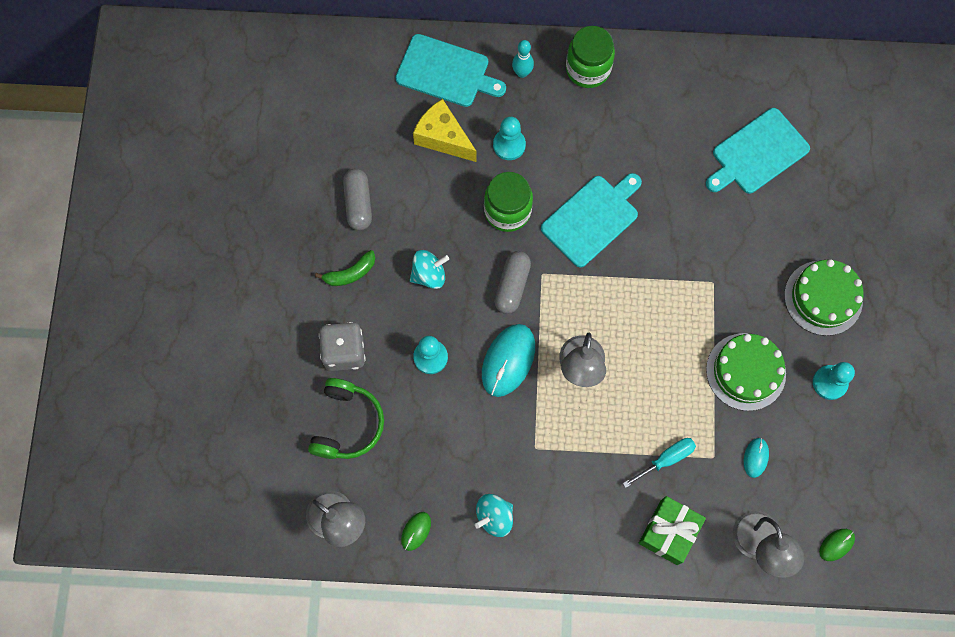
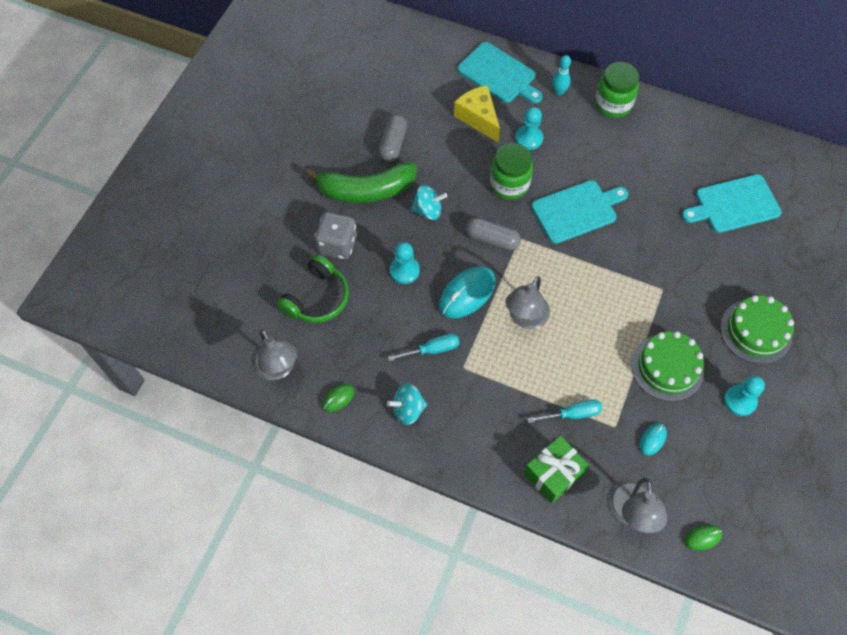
camera: 20 degrees right, 10 degrees down
green banana [315,250,376,286] -> green banana [306,162,416,203], size x2.06
grey capsule [494,251,531,314] -> grey capsule turned 75 degrees clockwise [466,218,521,251]
none -> turquoise screwdriver [388,333,460,361]

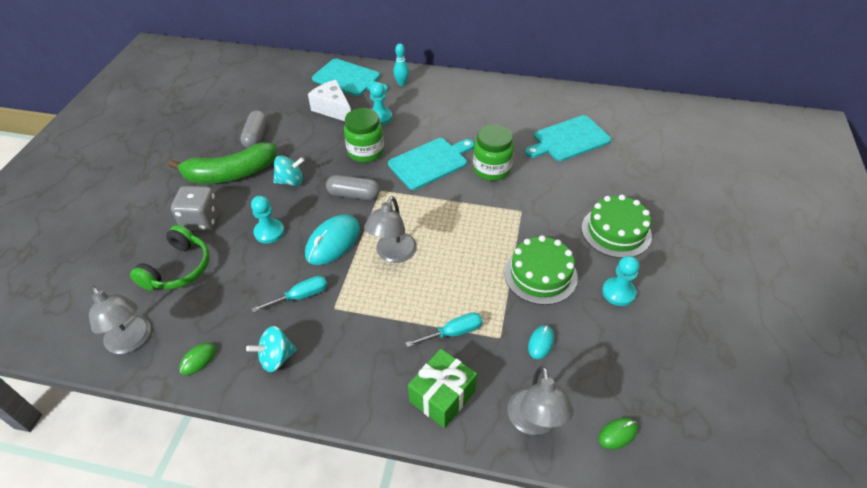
camera: 10 degrees left, 15 degrees down
yellow cheese [454,85,500,142] -> white cheese [308,80,351,121]
green jar [595,62,639,118] -> green jar moved to [473,125,514,181]

